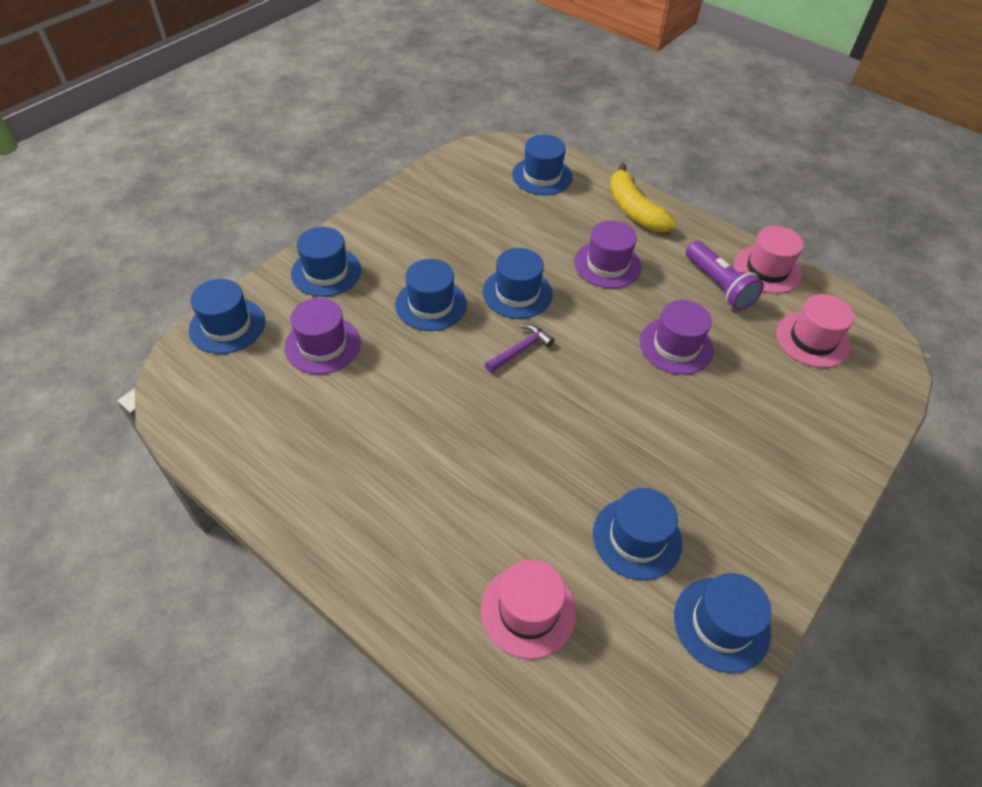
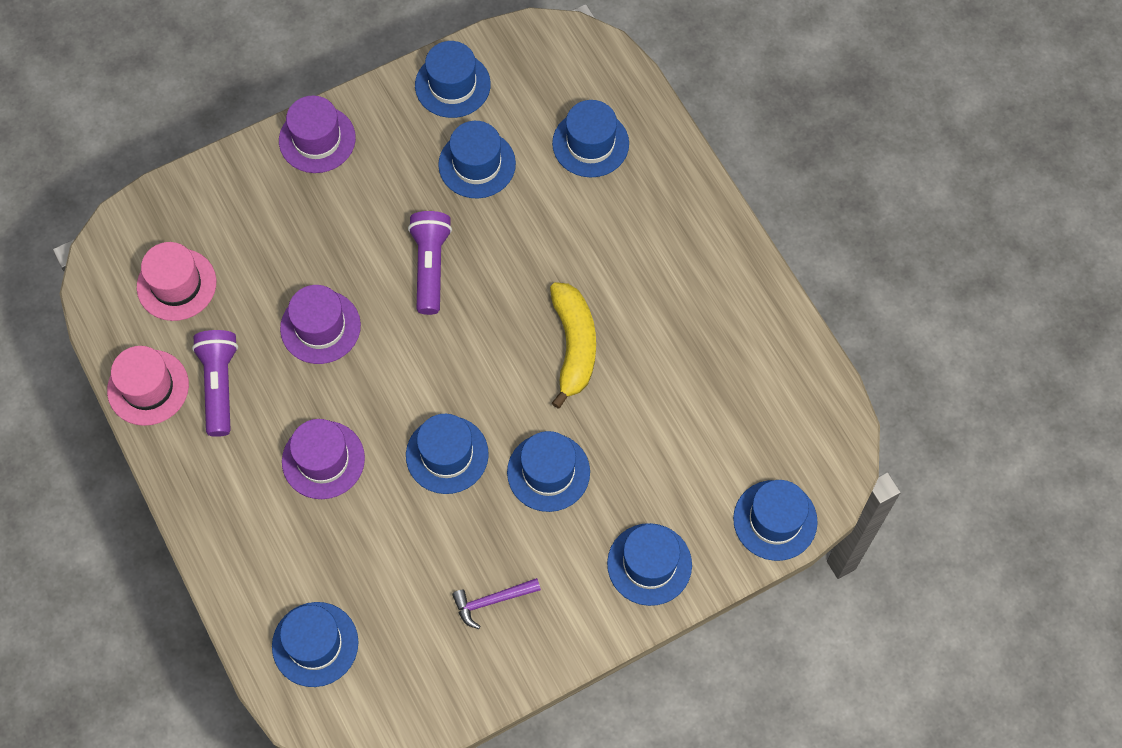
camera: 155 degrees left, 15 degrees up
purple hat [284,298,361,374] -> purple hat moved to [279,95,356,173]
pink hat [481,559,577,659] -> blue hat [552,100,629,177]
purple hammer [485,324,555,373] -> purple hammer moved to [452,578,541,629]
yellow banana [610,163,677,232] -> yellow banana moved to [550,282,596,408]
none -> purple flashlight [408,211,452,315]

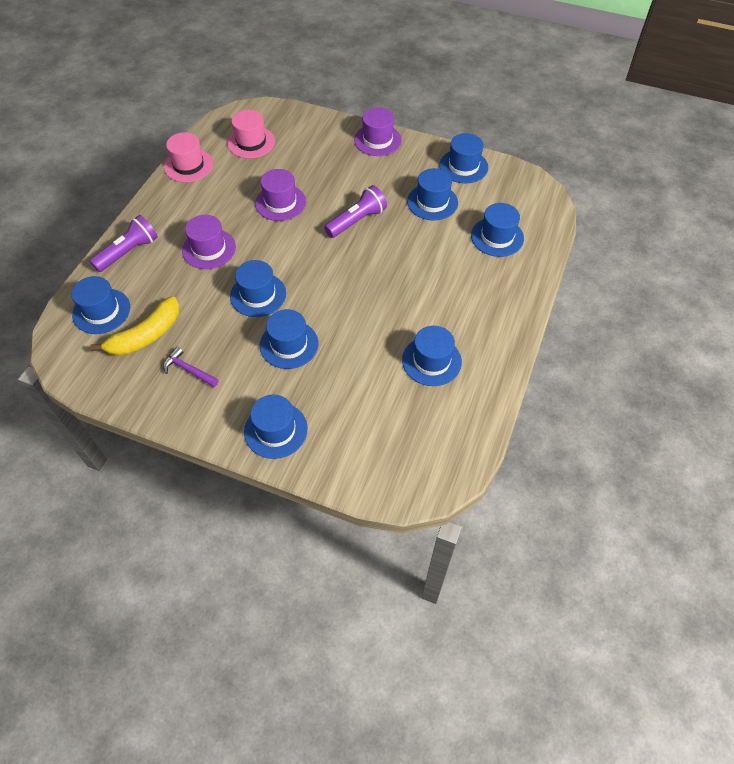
camera: 50 degrees right, 10 degrees down
purple flashlight [192,330,238,437] -> purple flashlight moved to [90,215,158,272]
yellow banana [550,282,596,408] -> yellow banana moved to [90,296,180,356]
blue hat [733,480,818,561] -> blue hat moved to [402,326,462,386]

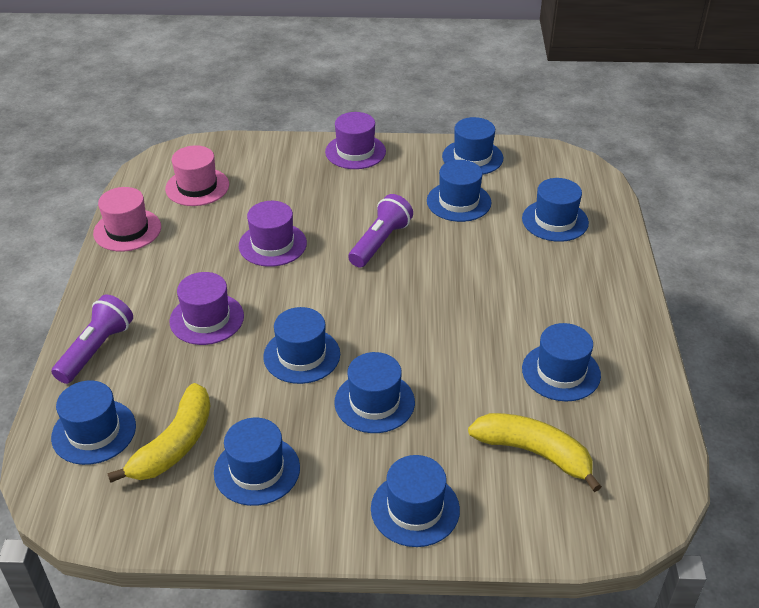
camera: 20 degrees left, 15 degrees down
purple hammer [163,347,219,387] -> blue hat [214,418,300,506]
none -> yellow banana [468,413,602,492]

